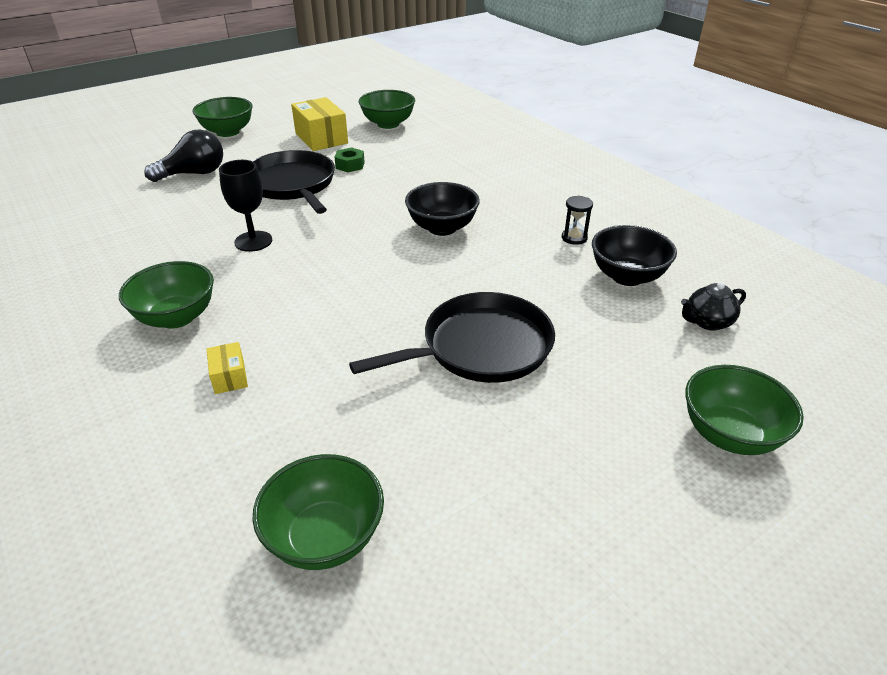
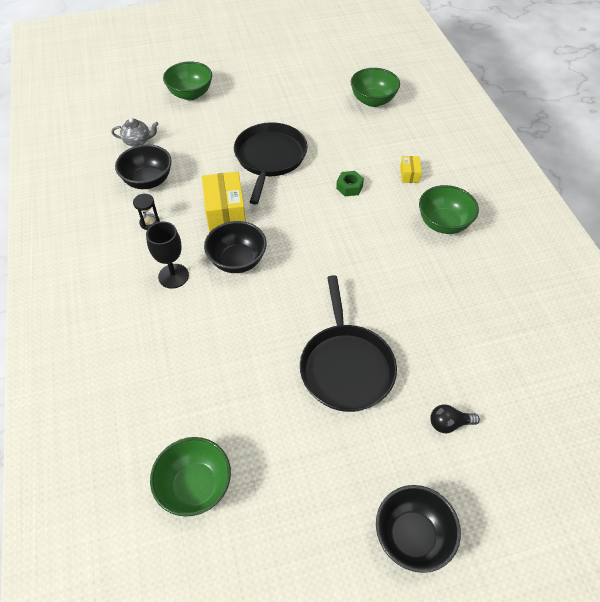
camera: 160 degrees left, 15 degrees up
black light bulb [144,129,223,182] -> black light bulb [430,404,480,433], size x0.58
green bowl [192,97,252,137] -> black bowl [376,485,461,573]
black goblet [219,160,272,252] -> black goblet moved to [146,222,189,289]
yellow box [291,97,348,151] -> yellow box moved to [202,172,246,232]
green nut [334,147,365,172] -> green nut moved to [336,171,364,196]
black pan [349,292,555,383] -> black pan turned 105 degrees clockwise [234,122,308,205]
black teapot [681,282,746,331] -> grey teapot [112,118,158,147]

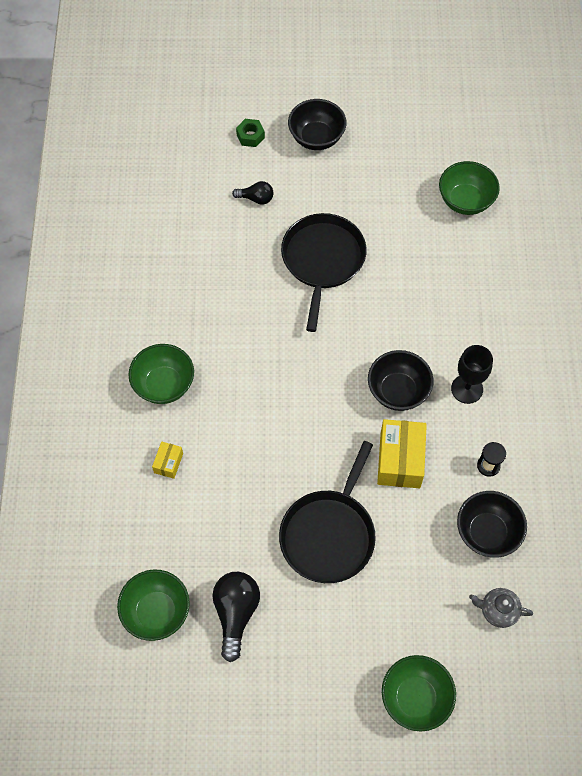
camera: 165 degrees left, 10 degrees up
green nut [336,171,364,196] -> green nut moved to [236,119,265,147]
none -> black light bulb [212,572,260,662]

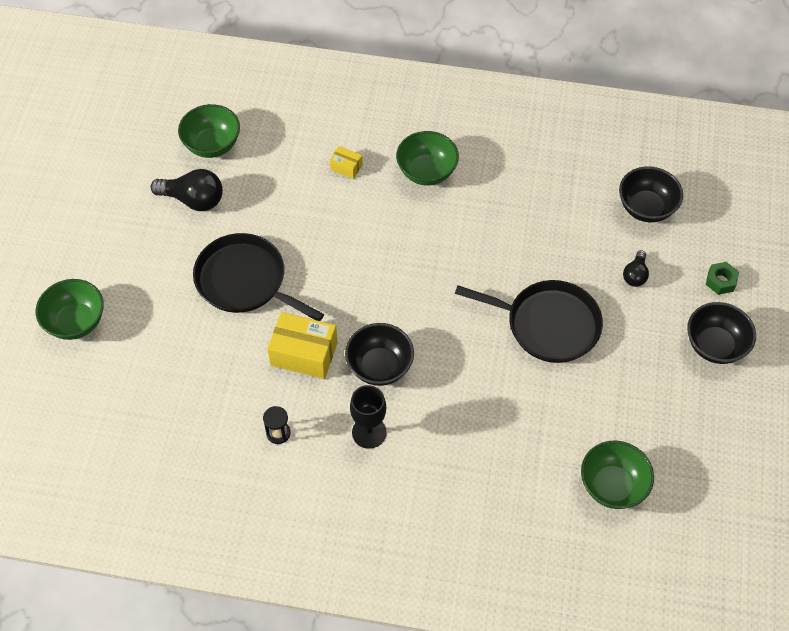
camera: 100 degrees right, 5 degrees down
black bowl [457,491,527,558] -> black bowl moved to [619,166,683,222]
grey teapot [469,588,533,628] -> none

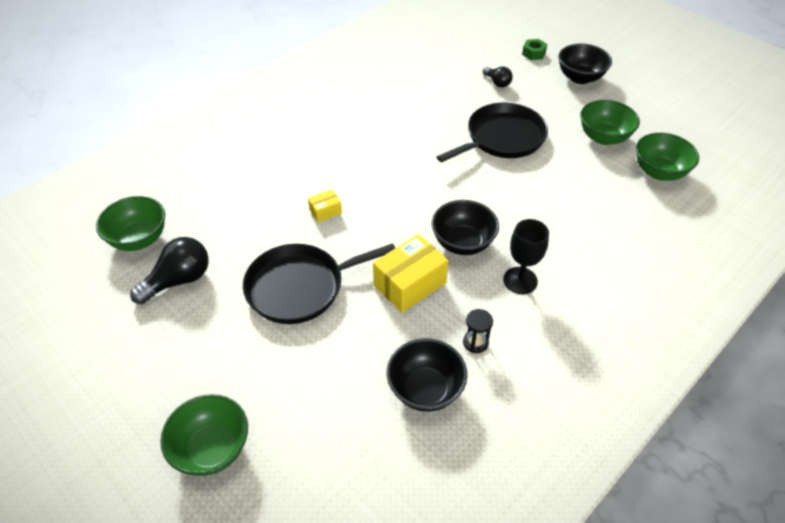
camera: 55 degrees left, 10 degrees down
yellow box [330,146,363,179] -> yellow box moved to [308,189,342,222]
green bowl [396,131,459,186] -> green bowl moved to [580,100,640,145]
black bowl [619,166,683,222] -> black bowl moved to [387,338,467,412]

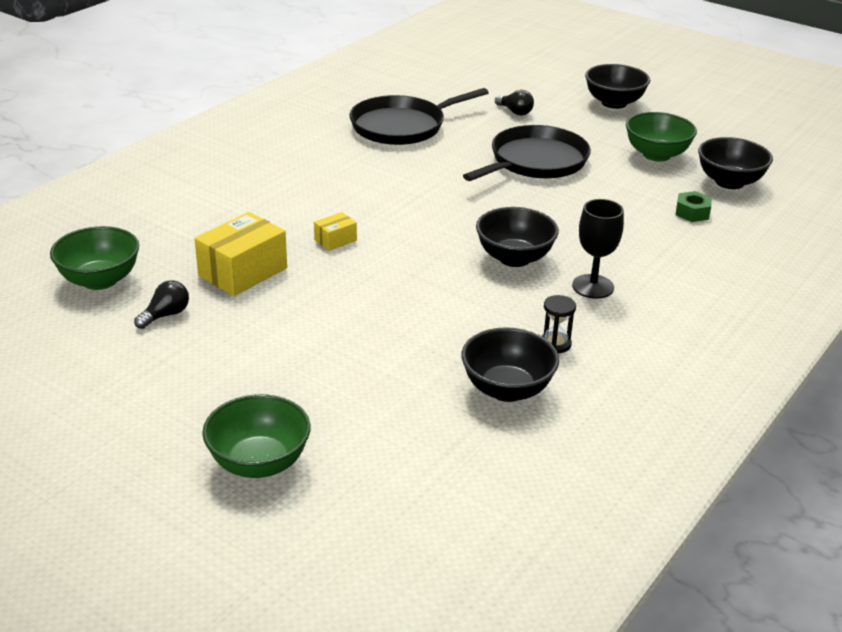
camera: 10 degrees left, 15 degrees down
black light bulb [130,237,209,304] -> black light bulb [134,280,189,329], size x0.58
black pan [243,243,395,324] -> black pan moved to [349,88,489,145]
yellow box [373,234,449,313] -> yellow box moved to [194,212,287,296]
green nut [522,39,547,60] -> green nut moved to [676,191,712,222]
green bowl [636,133,699,181] -> black bowl [698,137,773,189]

